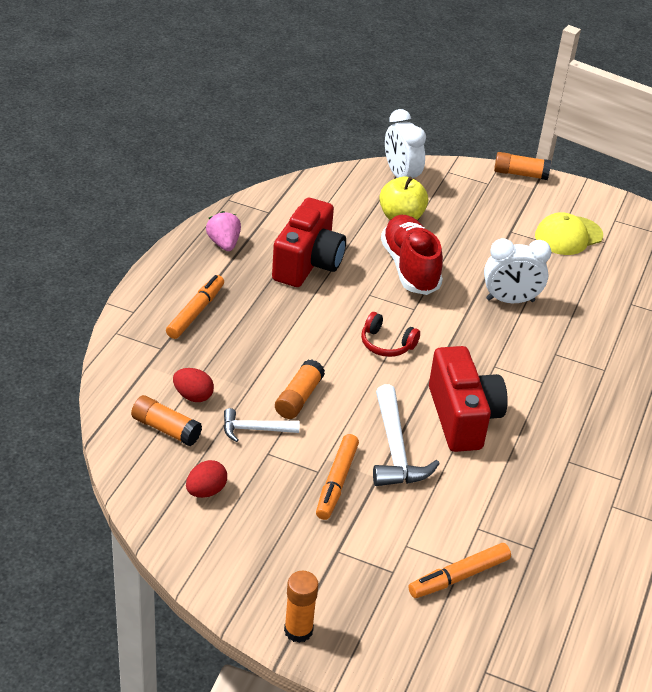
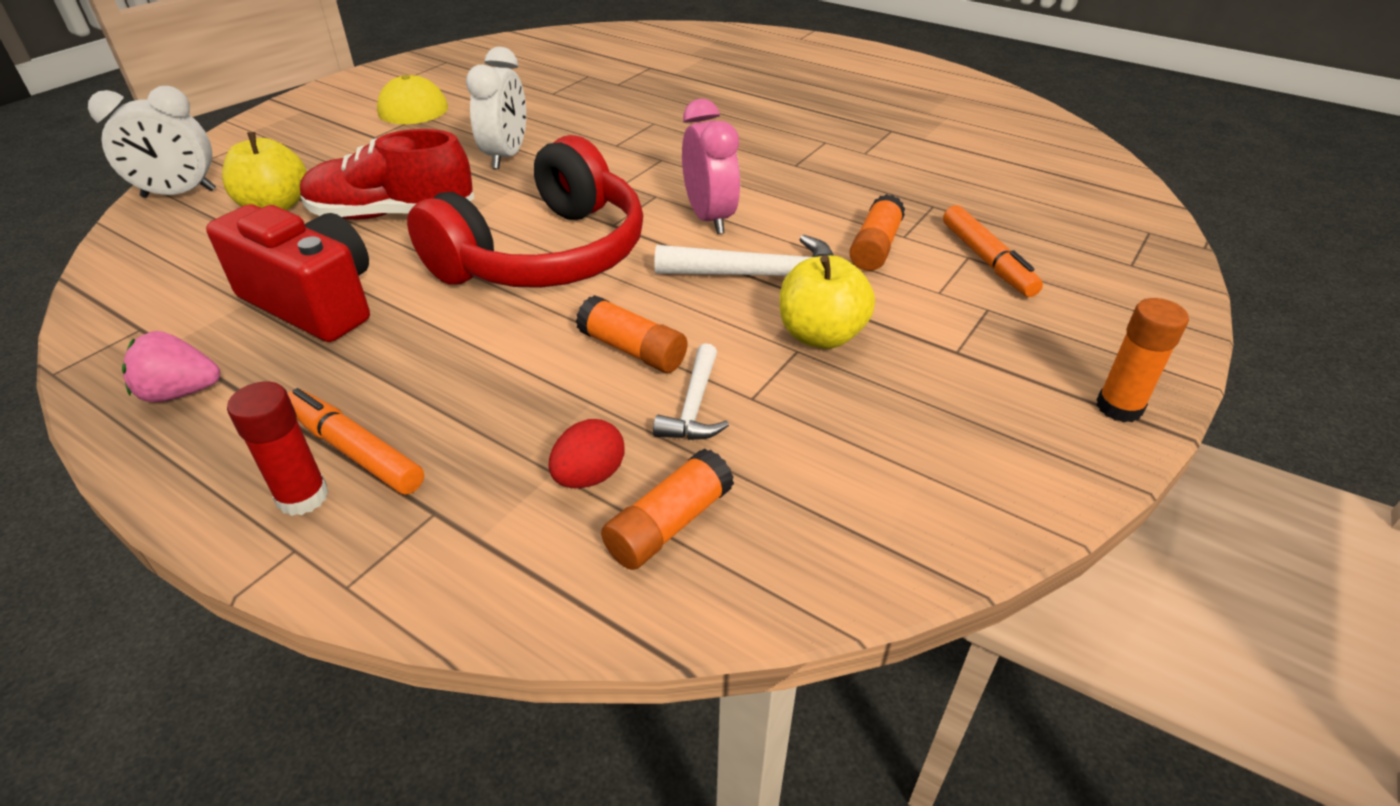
camera: 75 degrees left, 0 degrees up
red egg [186,460,227,498] -> none
orange marker [316,434,359,520] -> yellow apple [780,255,875,349]
red headphones [361,312,420,357] -> red headphones [407,135,643,288], size x2.48
red camera [429,346,508,452] -> pink clock [682,99,740,234]
orange glue stick [494,152,551,180] -> orange glue stick moved to [849,194,905,271]
none -> red glue stick [227,382,329,516]

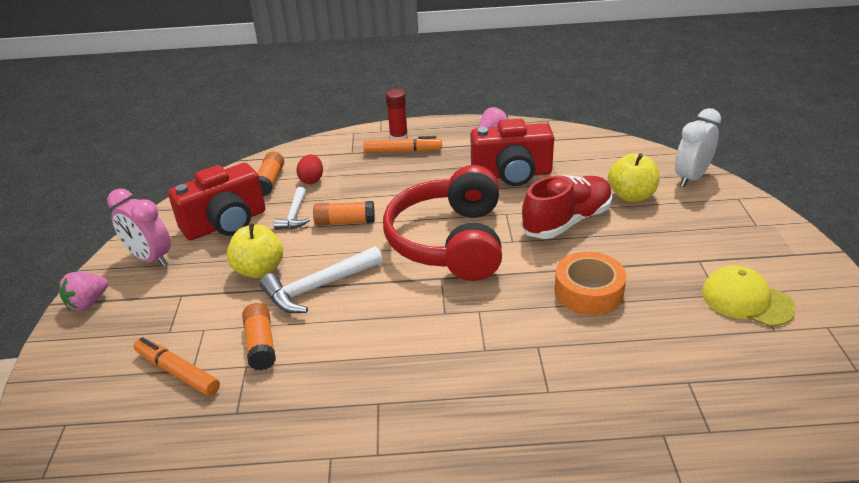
camera: 145 degrees right, 5 degrees down
white clock [466,47,526,169] -> orange tape [555,252,627,315]
white hammer [653,343,729,440] -> white hammer turned 150 degrees counterclockwise [274,187,310,229]
pink clock [682,99,740,234] -> pink clock moved to [107,189,171,267]
orange glue stick [1096,298,1189,422] -> pink strawberry [59,272,108,311]
none -> red camera [168,163,265,240]

